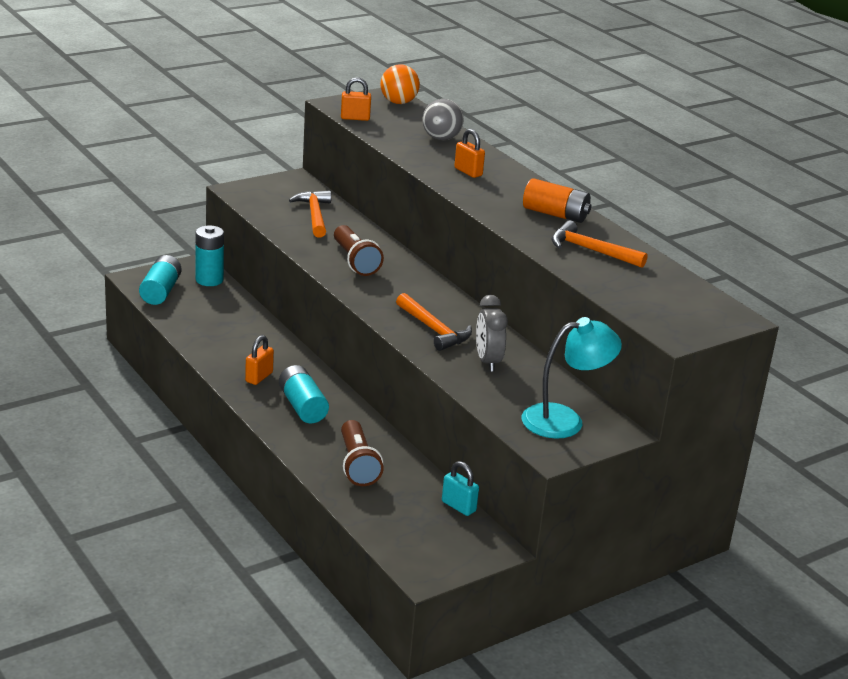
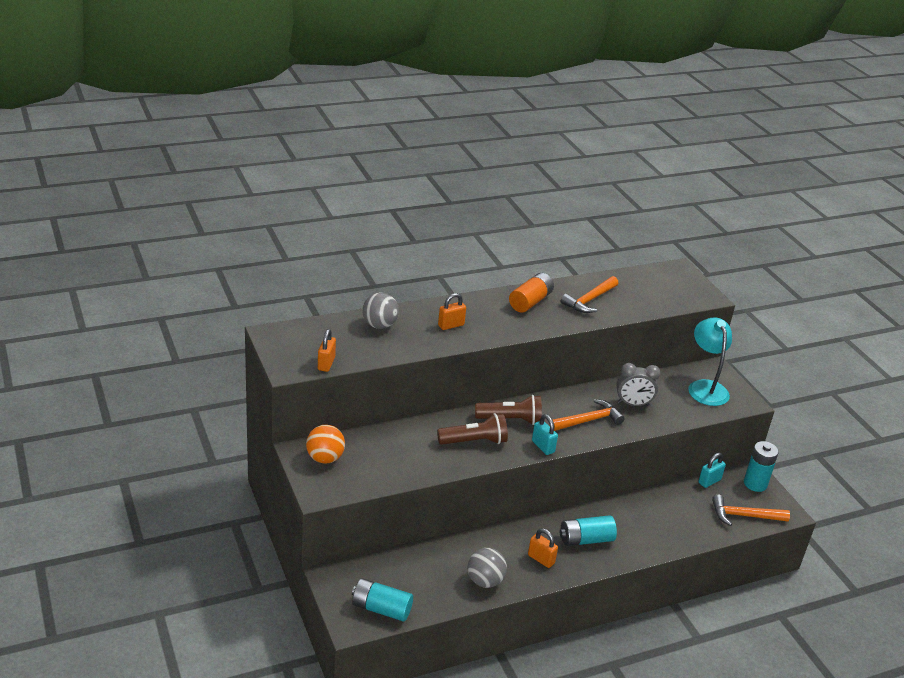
camera: 80 degrees left, 5 degrees up
turquoise battery [196,225,224,286] -> turquoise battery moved to [744,441,779,492]
orange hammer [289,191,331,238] -> orange hammer moved to [712,495,790,526]
brown flashlight [341,420,384,486] -> brown flashlight moved to [475,395,542,425]
orange ball [380,64,420,104] -> orange ball moved to [306,425,345,463]
none -> grey ball [468,548,507,588]
none -> turquoise padlock [532,414,558,455]

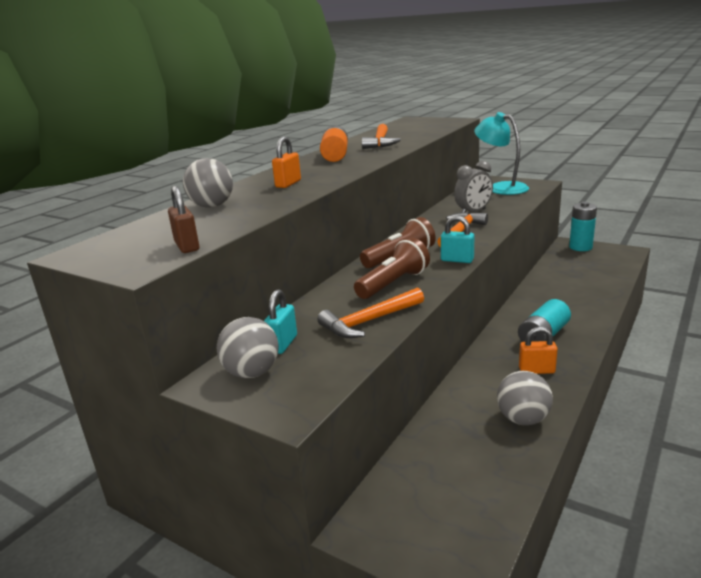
camera: 30 degrees left, 10 degrees down
orange ball [306,425,345,463] -> grey ball [217,317,279,378]
orange padlock [318,329,336,372] -> brown padlock [168,186,199,253]
turquoise battery [352,578,413,621] -> none
turquoise padlock [698,453,726,488] -> turquoise padlock moved to [264,289,297,354]
orange hammer [712,495,790,526] -> orange hammer moved to [317,288,424,338]

